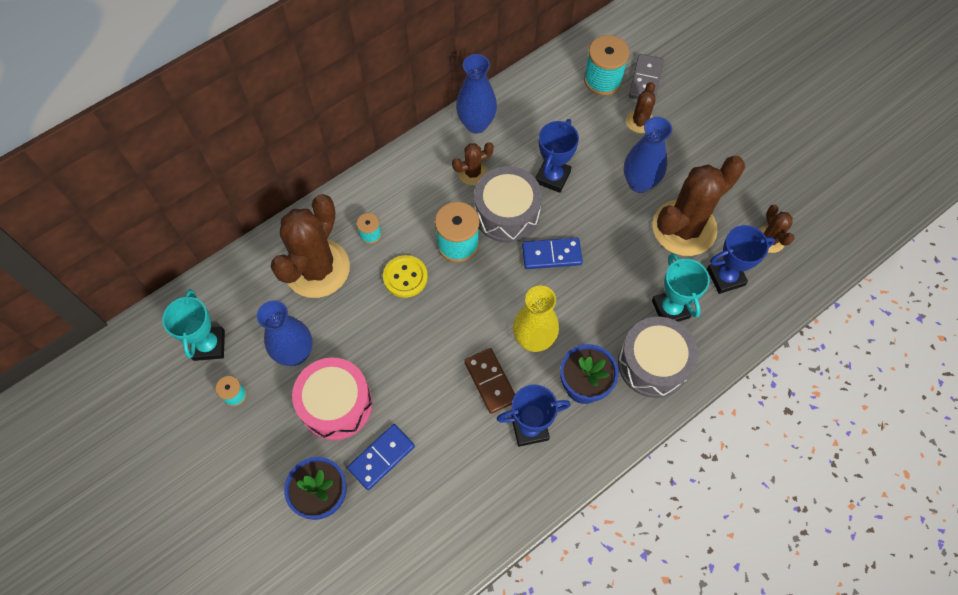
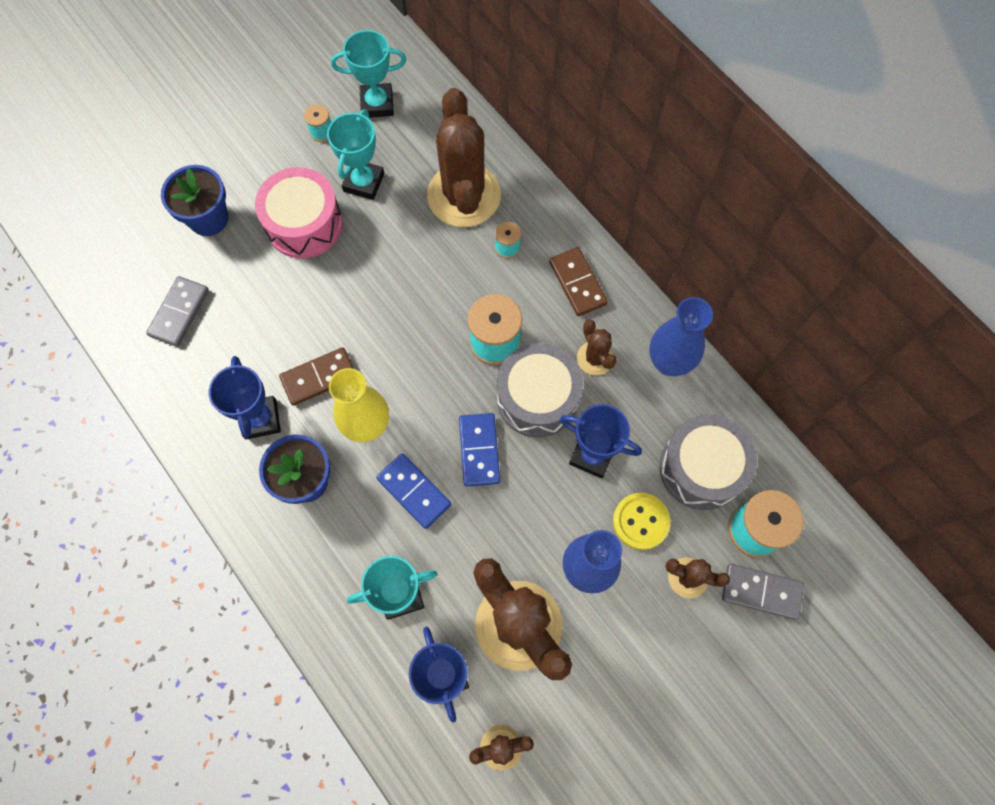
camera: 90 degrees right, 5 degrees up
blue vase [257,300,313,366] -> turquoise trophy [327,110,384,200]
brown cactus [271,194,350,298] -> brown cactus turned 60 degrees clockwise [427,88,501,227]
blue domino [347,424,415,490] -> blue domino moved to [376,453,451,529]
yellow button [383,255,428,298] -> yellow button moved to [613,493,670,550]
grey drum [618,317,698,398] -> grey drum moved to [659,415,757,510]
none -> grey domino [146,276,209,347]
none -> brown domino [549,247,608,316]

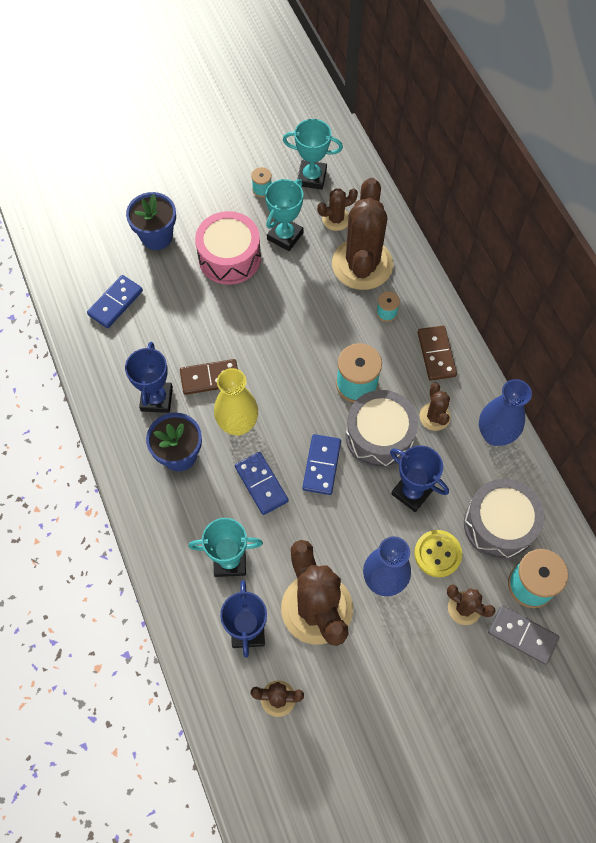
camera: 15 degrees right, 5 degrees down
grey domino [146,276,209,347] -> blue domino [87,275,143,328]
none -> brown cactus [317,188,358,231]

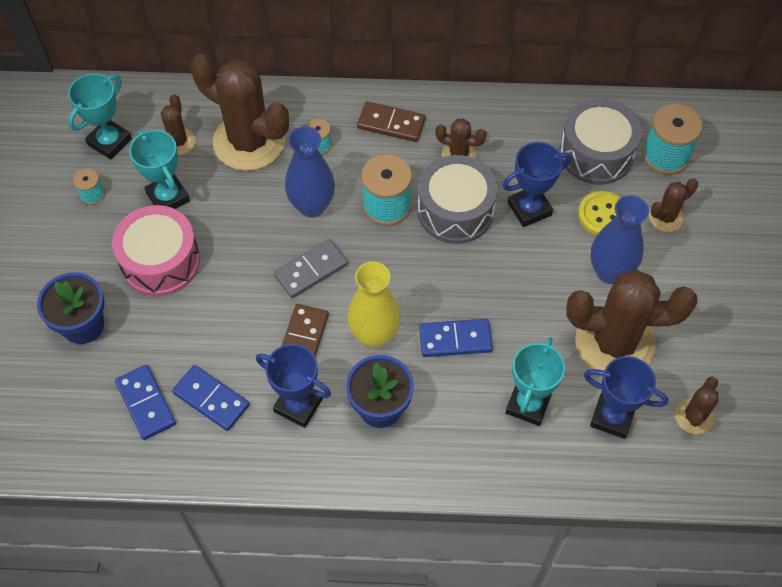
camera: 65 degrees left, 5 degrees down
blue domino [302,434,341,495] -> blue domino moved to [172,365,250,431]
blue vase [479,379,532,446] -> blue vase moved to [285,126,335,218]
grey domino [488,605,559,665] -> grey domino moved to [274,239,348,298]

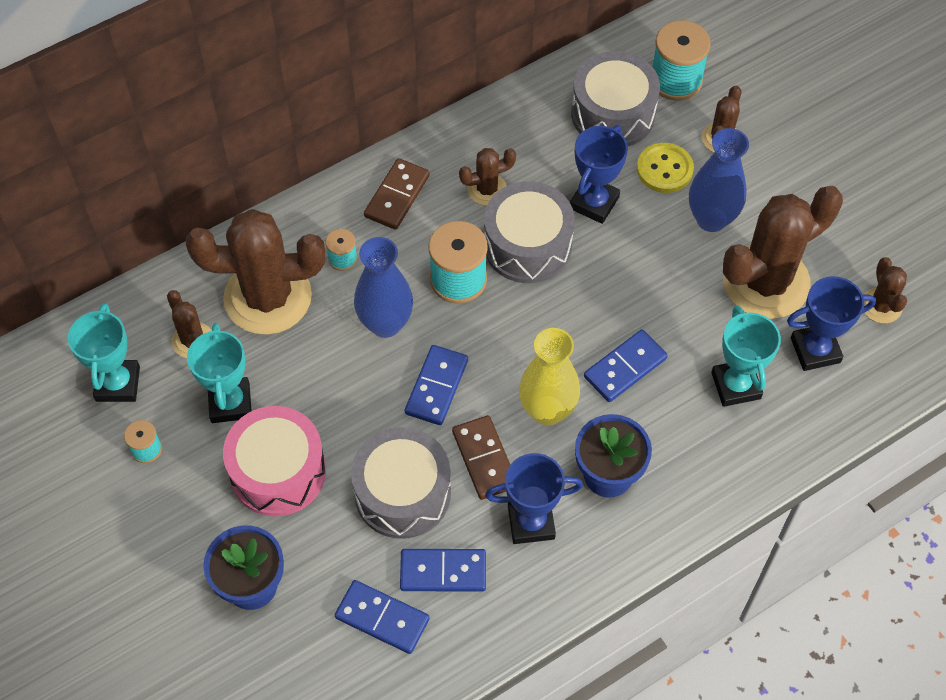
camera: 35 degrees left, 0 degrees up
turquoise trophy [129,130,190,209] -> turquoise trophy turned 60 degrees clockwise [187,323,251,423]
grey domino [274,239,348,298] -> blue domino [405,345,468,425]
brown domino [357,101,425,142] -> brown domino turned 45 degrees counterclockwise [364,158,430,230]
none -> grey drum [351,427,451,539]

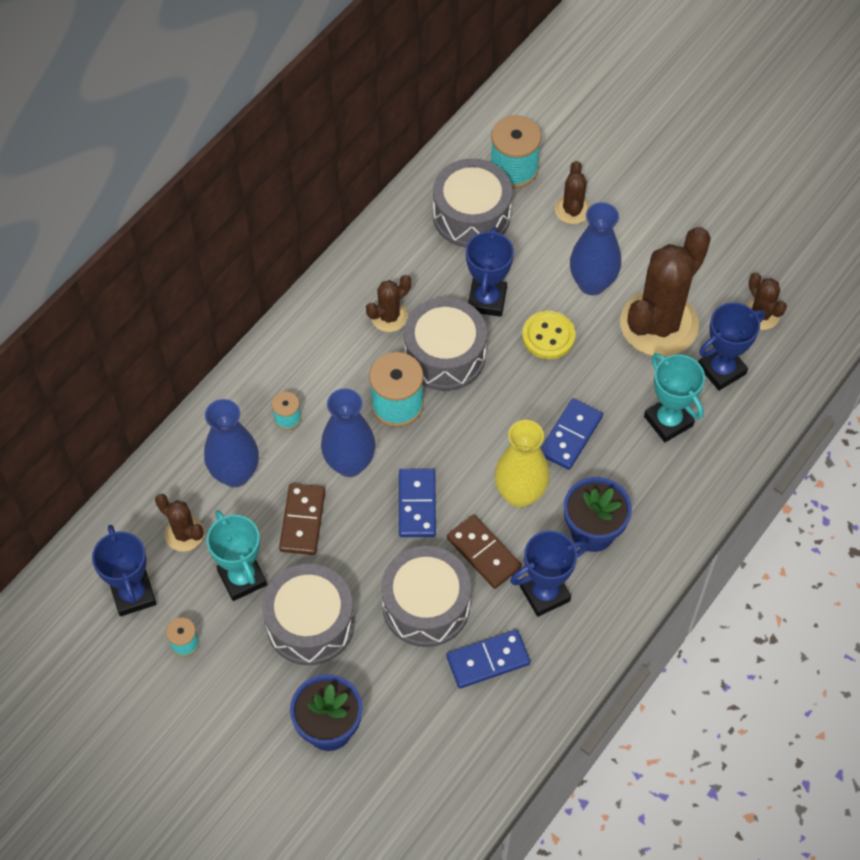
camera: 20 degrees left, 0 degrees up
turquoise trophy [68,303,140,402] -> blue trophy [92,525,156,617]
brown cactus [186,209,325,335] -> blue vase [204,399,259,487]
pink drum [223,406,326,517] -> grey drum [262,564,354,665]
blue domino [335,580,430,654] -> none
brown domino [364,158,430,230] -> brown domino moved to [279,483,325,555]
yellow button [637,143,694,193] -> yellow button moved to [522,311,576,359]

